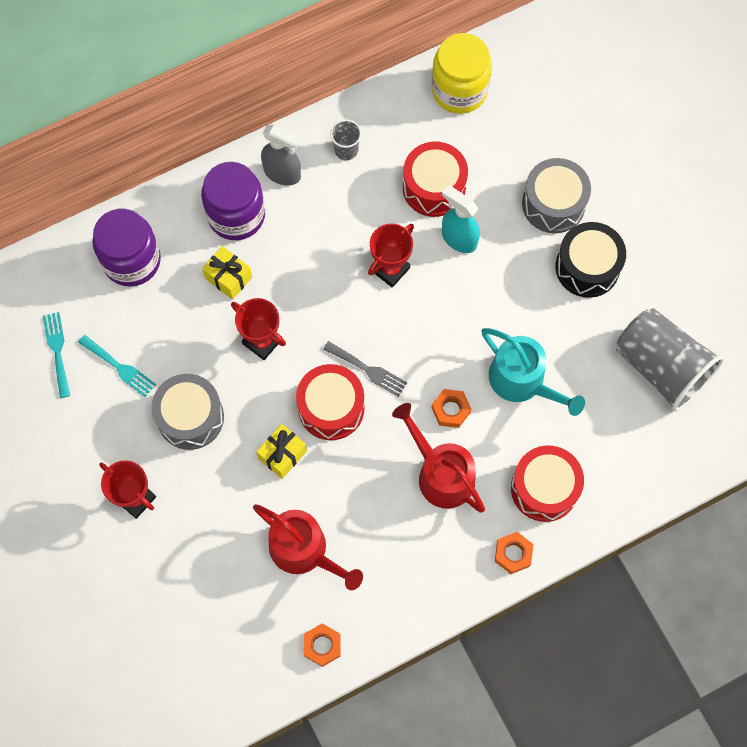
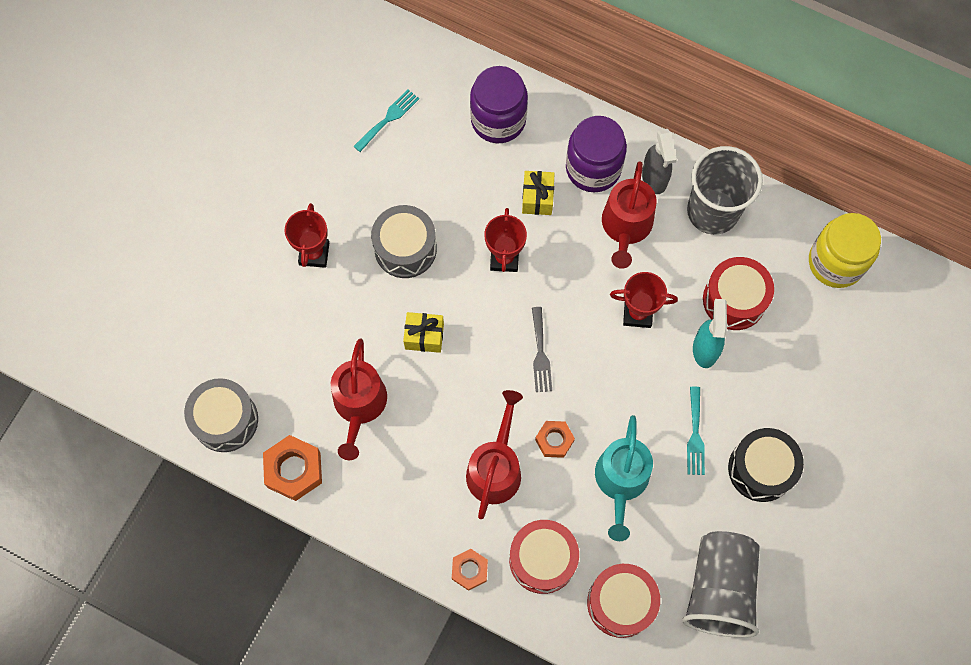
camera: 55 degrees right, 0 degrees up
turquoise fork [78,335,156,397] -> turquoise fork moved to [687,387,705,475]
red drum [296,364,365,440] -> red drum moved to [587,564,660,638]
orange nut [304,623,341,667] -> orange nut [263,435,322,501], size x1.60
grey cup [330,119,361,160] -> grey cup [687,146,763,235], size x2.23
grey drum [522,158,591,233] -> grey drum moved to [184,378,258,452]
none -> red watering can [602,161,657,269]

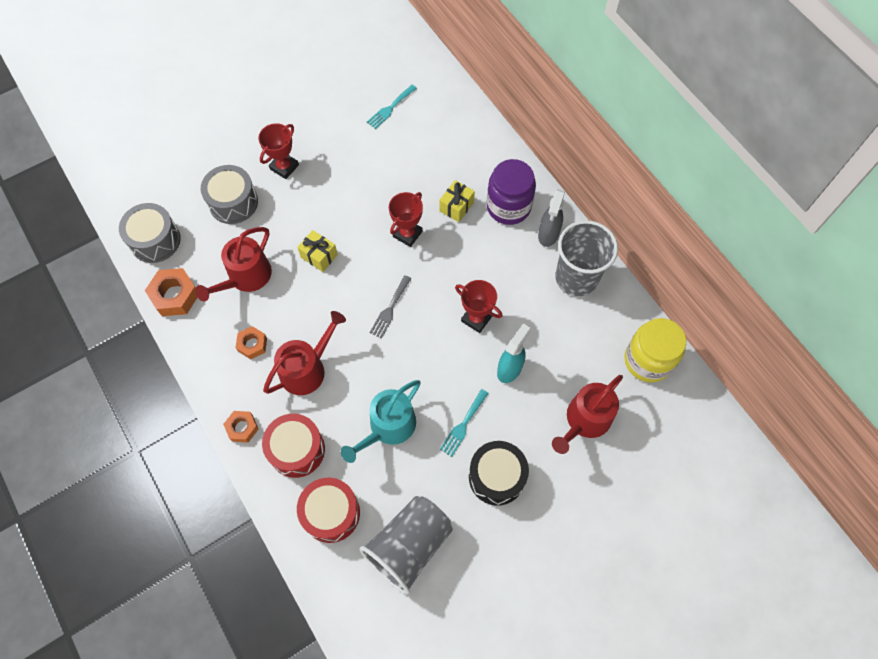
camera: 30 degrees right, 5 degrees down
turquoise fork [353,90,419,152] -> turquoise fork turned 150 degrees clockwise [367,85,417,129]
grey drum [371,205,437,278] -> grey drum moved to [201,165,258,224]
purple jar [470,66,528,143] -> none
orange nut [535,421,575,458] -> orange nut moved to [235,326,267,359]
red watering can [602,161,657,269] -> red watering can moved to [552,375,623,454]
red drum [703,257,774,330] -> none

